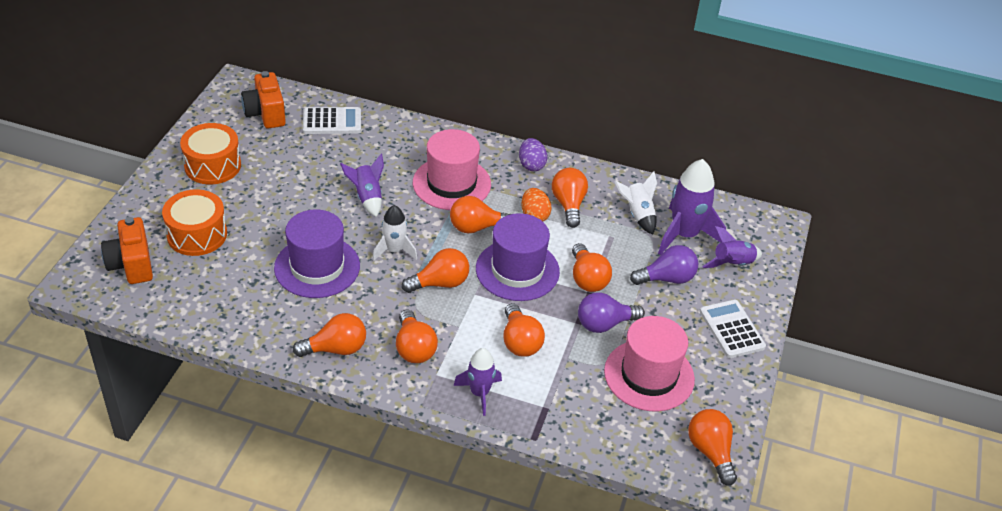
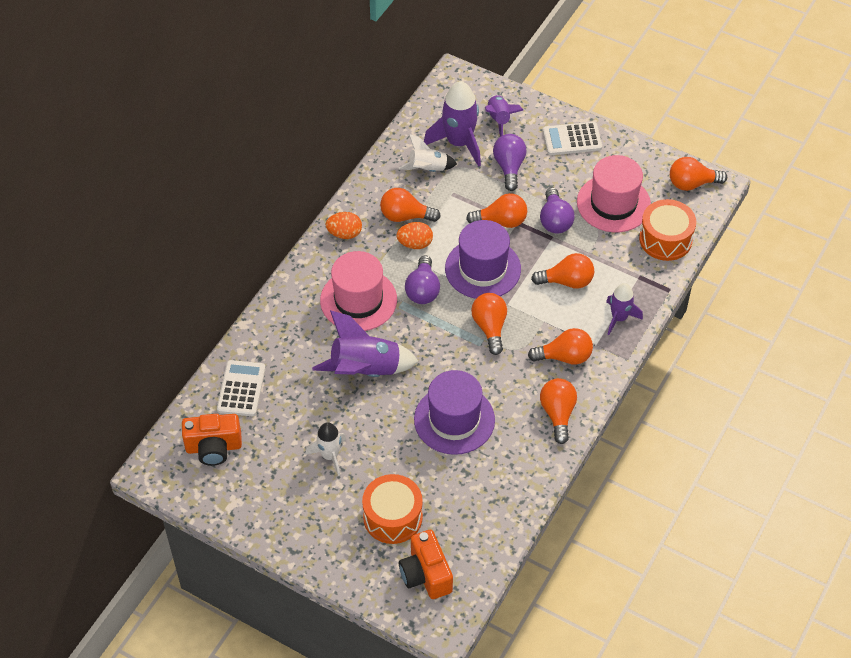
camera: 75 degrees left, 10 degrees up
orange camera [101,217,153,284] -> orange camera turned 75 degrees clockwise [399,530,453,599]
orange drum [180,123,241,185] -> orange drum moved to [639,199,696,261]
purple rocket [340,154,384,217] -> purple rocket [312,310,419,377], size x1.66
white rocket [372,205,417,261] -> white rocket moved to [306,422,346,476]
orange light bulb [450,196,510,233] -> purple light bulb [405,255,440,304]
purple egg [519,138,547,171] -> orange egg [326,212,362,239]

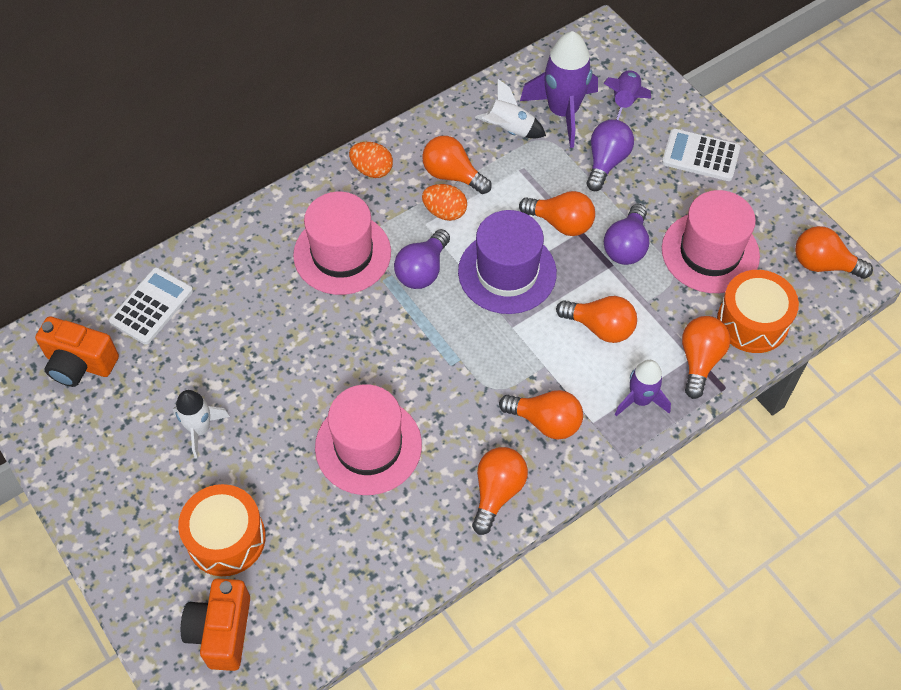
camera: 25 degrees right, 5 degrees up
purple rocket [312,310,419,377] -> none
purple hat [414,370,495,455] -> pink hat [315,384,422,495]
orange light bulb [471,293,507,355] -> orange light bulb moved to [682,316,731,399]

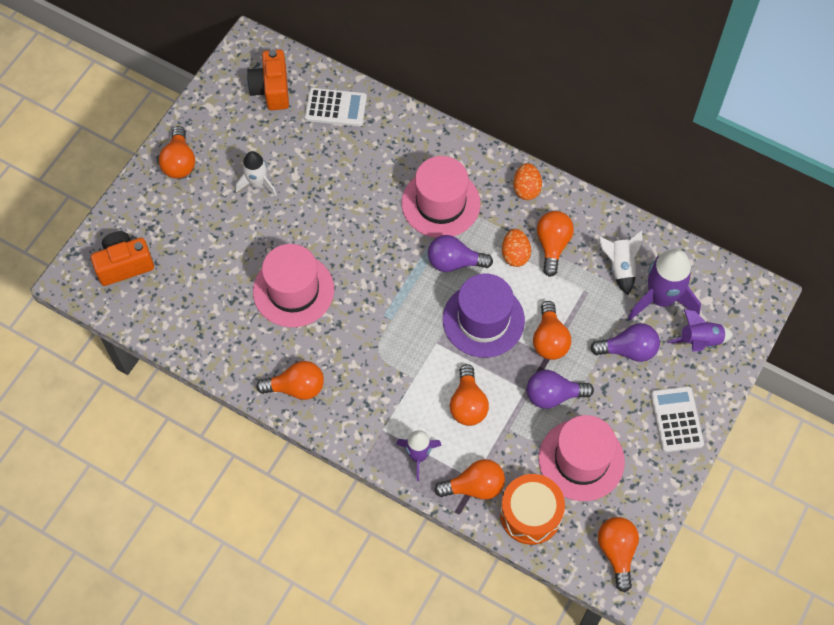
camera: 65 degrees right, 5 degrees up
orange drum [178,484,266,576] -> none
orange light bulb [499,390,583,440] -> orange light bulb moved to [159,126,195,179]

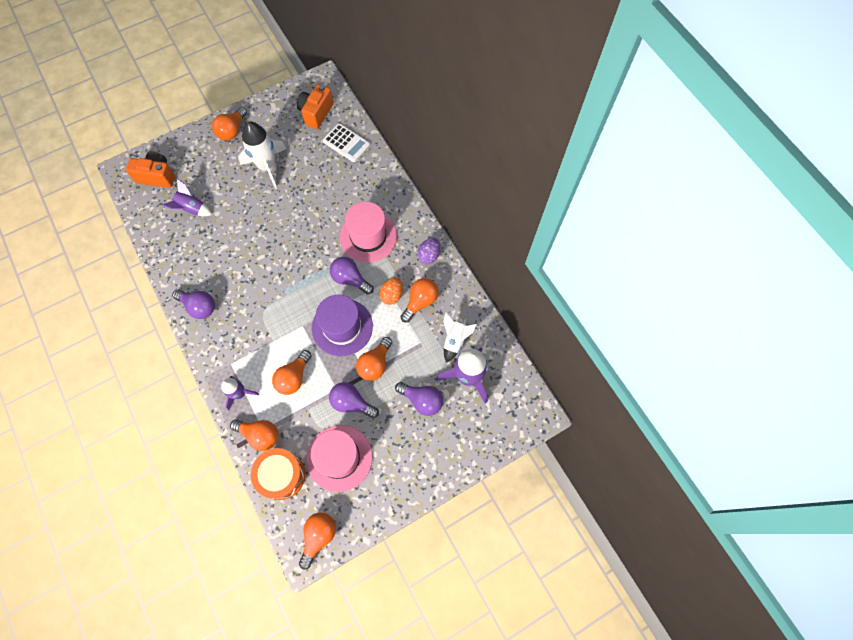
camera: 30 degrees right, 5 degrees up
white rocket [235,151,277,196] -> white rocket [238,121,287,189], size x1.66
pink hat [253,244,334,327] -> none
orange light bulb [256,361,324,400] -> purple light bulb [172,290,215,319]
orange egg [513,163,542,200] -> purple egg [417,238,440,264]
white calculator [651,386,704,452] -> none
purple rocket [667,309,733,352] -> purple rocket moved to [162,179,212,216]

